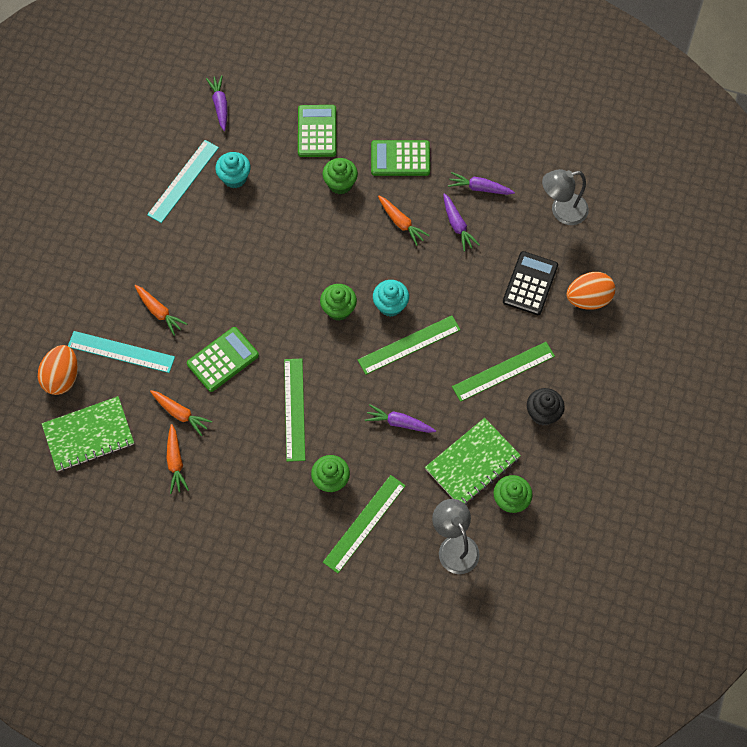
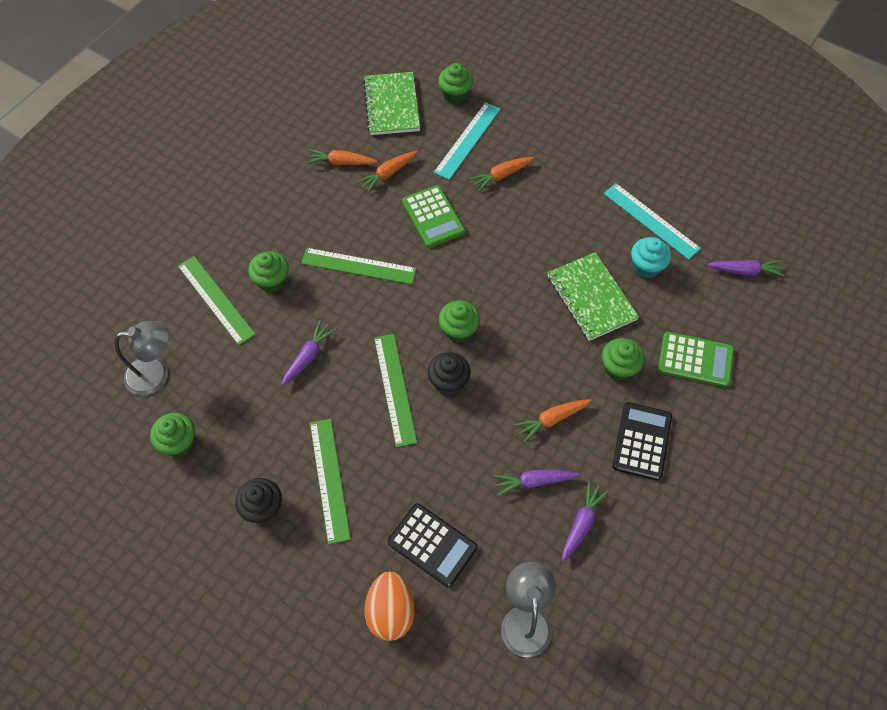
camera: 105 degrees right, 5 degrees down
orange egg [38,345,78,395] -> green cupcake [438,63,474,104]
green calculator [371,140,430,176] -> black calculator [612,402,672,481]
turquoise cupcake [373,280,409,317] -> black cupcake [428,352,470,395]
green notebook [425,418,521,505] -> green notebook moved to [547,252,639,341]

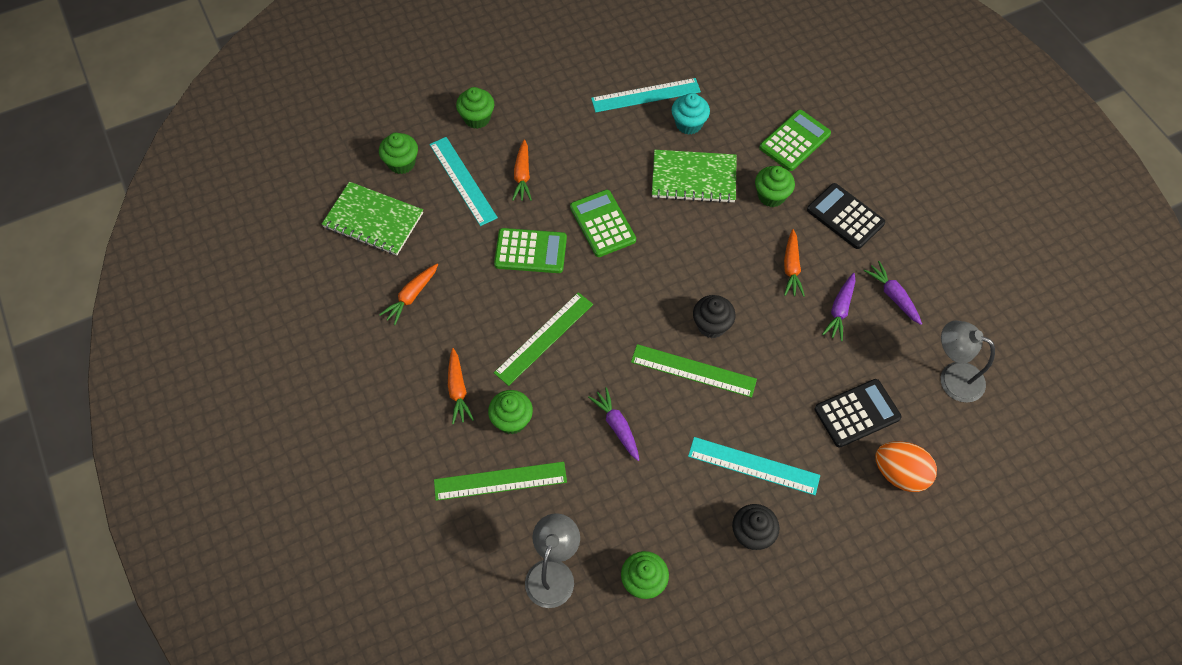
camera: 60 degrees left, 0 degrees up
green ruler [310,419,351,544] -> turquoise ruler [688,437,820,495]
orange carrot [357,151,417,193] -> orange carrot moved to [448,348,474,424]
green cupcake [439,300,480,343] -> green cupcake moved to [456,87,494,129]
purple carrot [708,260,785,277] -> none
none -> green calculator [570,190,636,257]

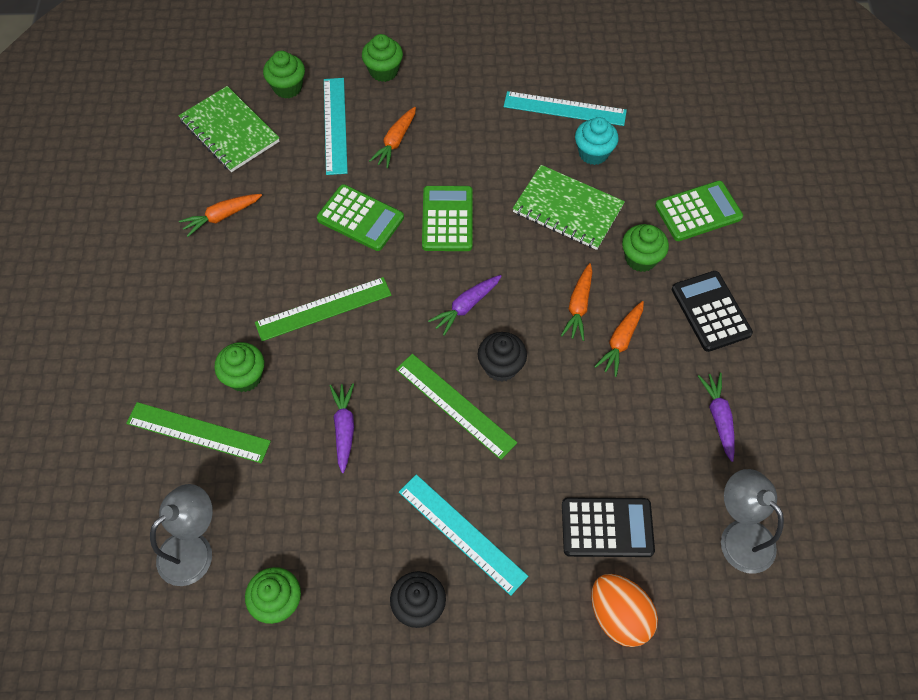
camera: 25 degrees right, 0 degrees up
orange carrot [448,348,474,424] -> orange carrot moved to [561,263,593,341]
purple carrot [822,273,855,341] -> purple carrot moved to [428,275,501,336]

